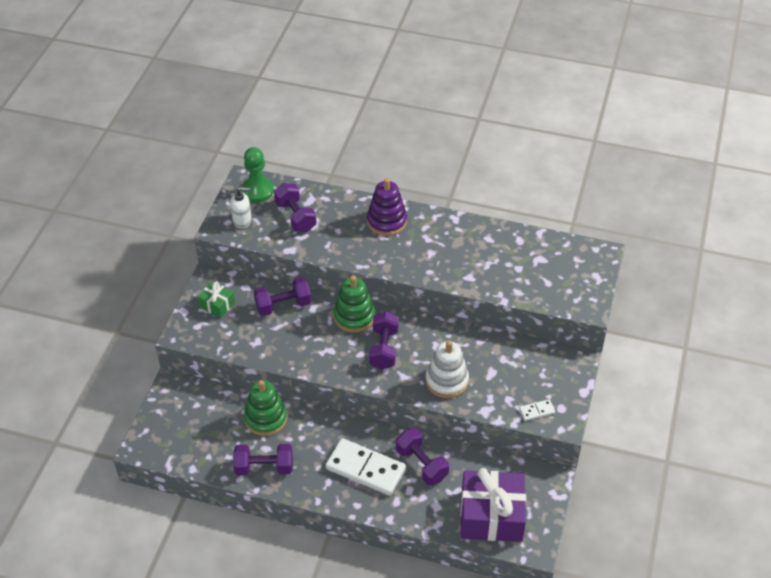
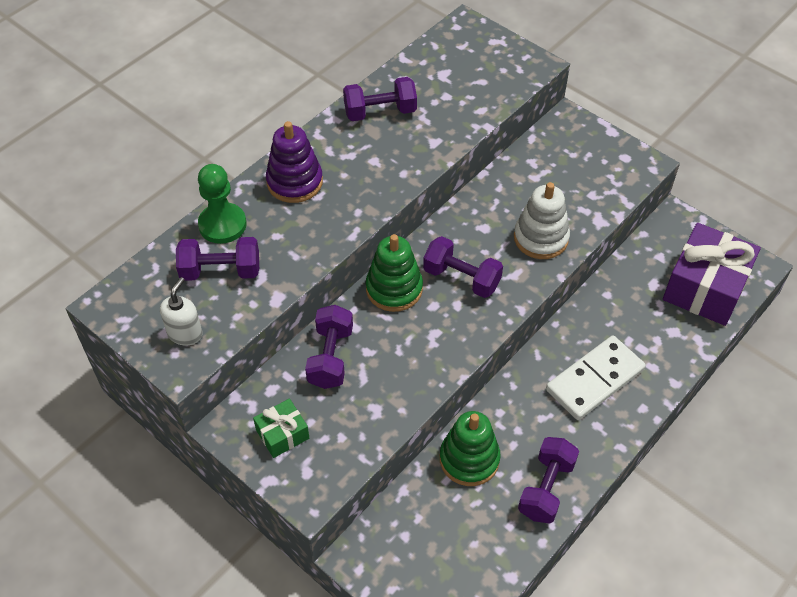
camera: 65 degrees left, 5 degrees up
green pawn [241,147,274,203] -> green pawn moved to [198,164,246,244]
purple dumbbell [396,428,449,485] -> purple dumbbell moved to [343,77,417,121]
white domino [519,399,555,421] -> none

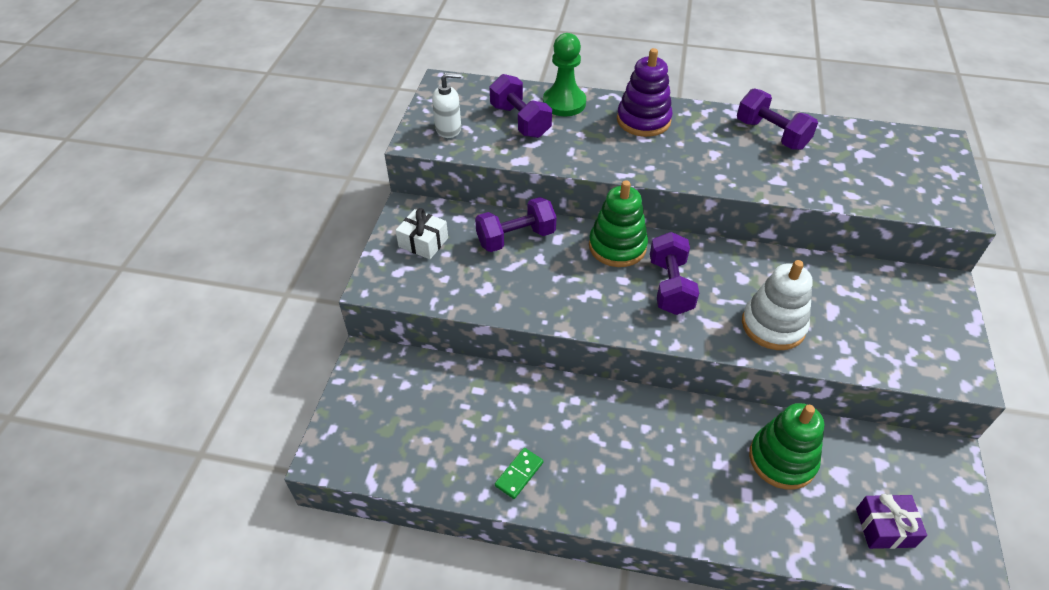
camera: 60 degrees right, 5 degrees down
green gift [253,399,309,458] -> white gift [396,208,448,259]
green stacking toy [440,411,501,486] -> green stacking toy moved to [749,403,824,490]
purple dumbbell [518,437,579,524] -> green domino [495,448,543,499]
white domino [546,335,646,420] -> none
purple gift [663,223,761,326] -> purple gift [856,494,927,549], size x0.49

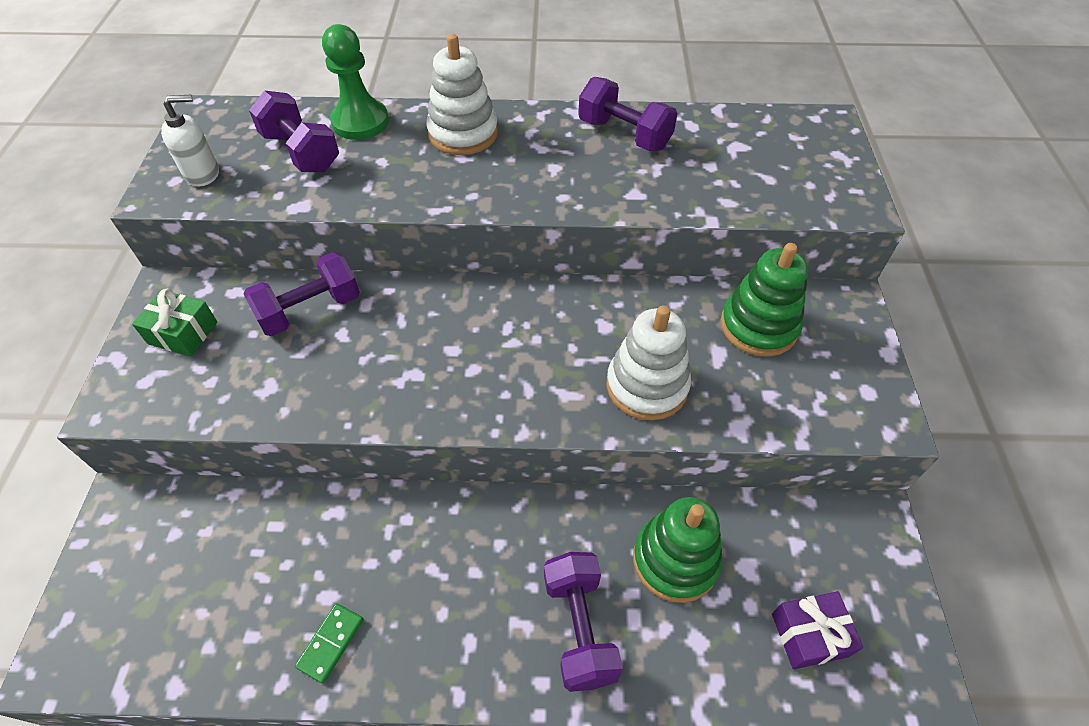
camera: 10 degrees left, 5 degrees up
white gift [396,208,448,259] -> green gift [132,289,217,357]
green stacking toy [589,180,648,267] -> green stacking toy moved to [721,243,808,357]
purple stacking toy [617,48,673,137] -> white stacking toy [426,34,498,155]
purple dumbbell [650,232,699,315] -> purple dumbbell moved to [544,552,623,692]

